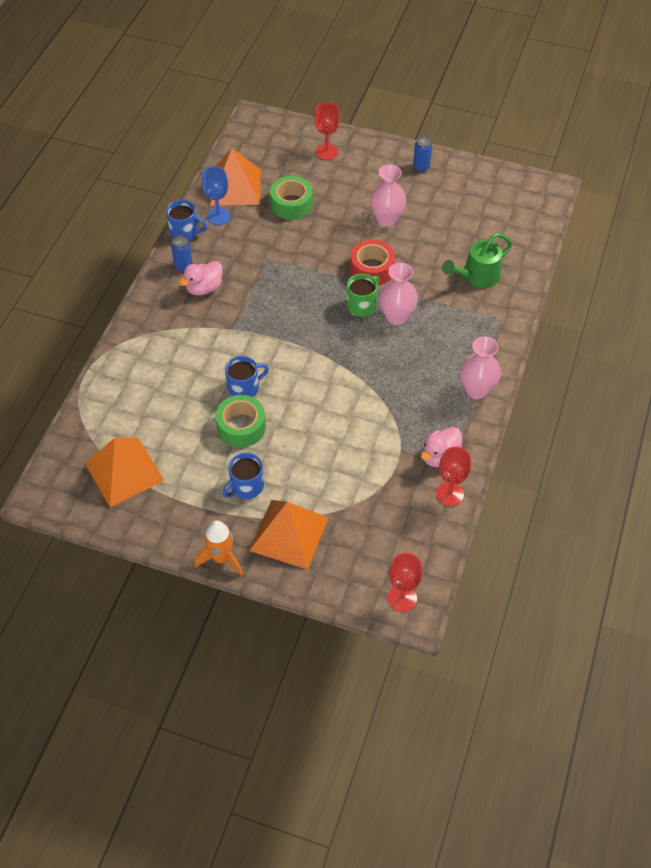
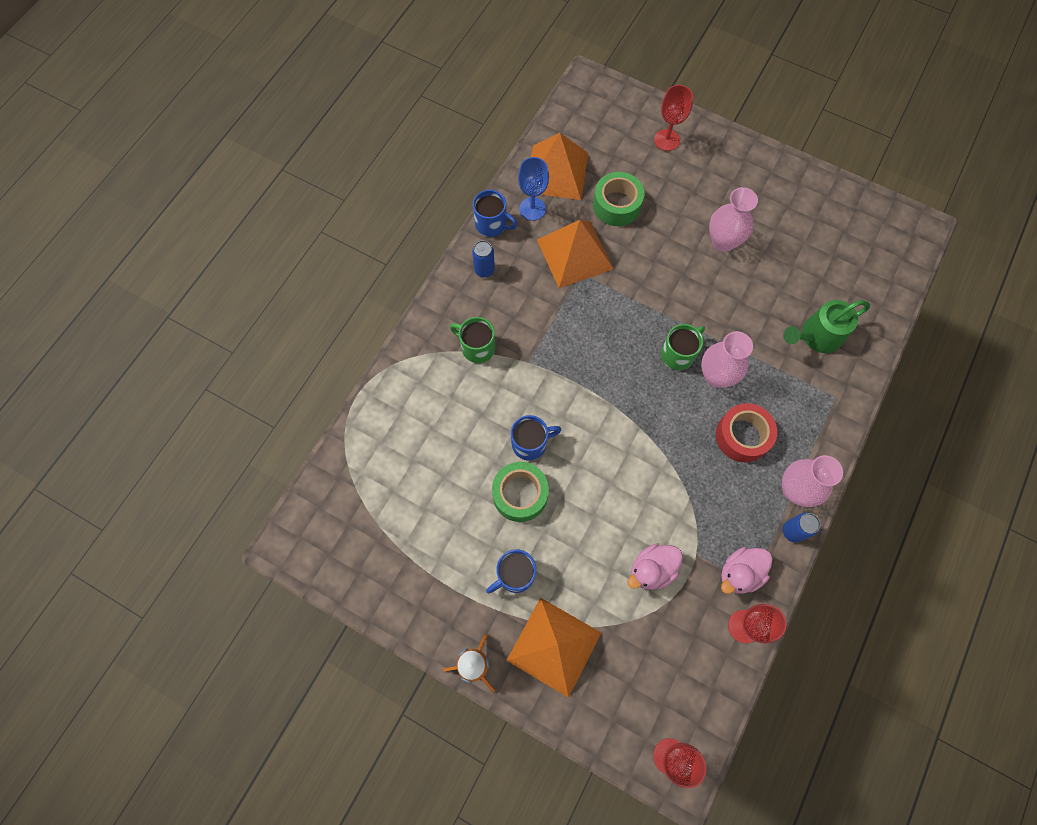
camera: 10 degrees right, 15 degrees up
orange pyramid [85,438,165,507] -> orange pyramid moved to [537,220,613,288]
pink duck [179,261,222,296] -> pink duck moved to [627,543,683,590]
red tape [350,240,395,285] -> red tape moved to [716,403,777,462]
blue can [413,136,432,173] -> blue can moved to [783,512,820,543]
none -> green mug [450,317,495,363]

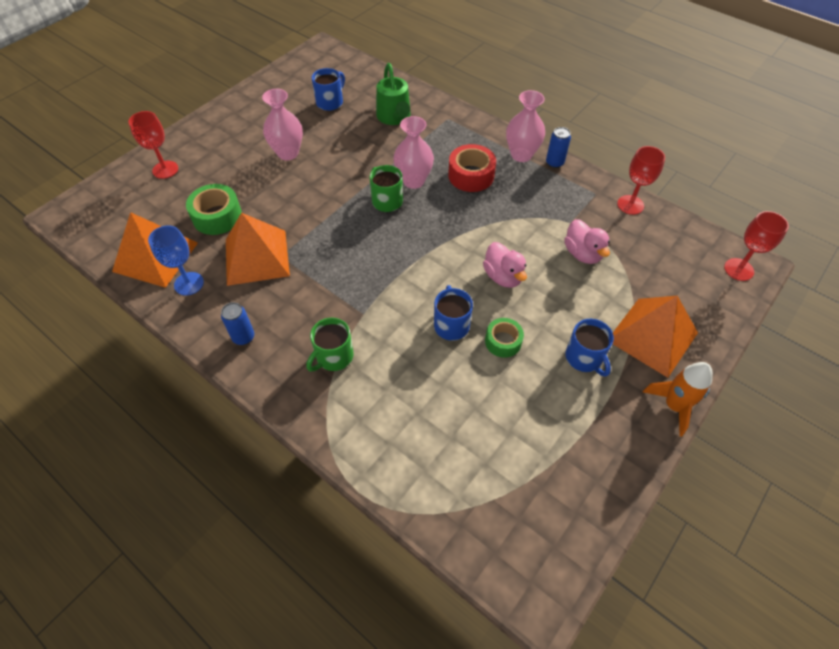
camera: 80 degrees left, 15 degrees down
blue mug [473,190,518,237] -> blue mug moved to [311,68,345,111]
green tape [492,462,549,522] -> green tape [485,318,524,358], size x0.65
pink duck [721,547,773,594] -> pink duck moved to [483,242,527,288]

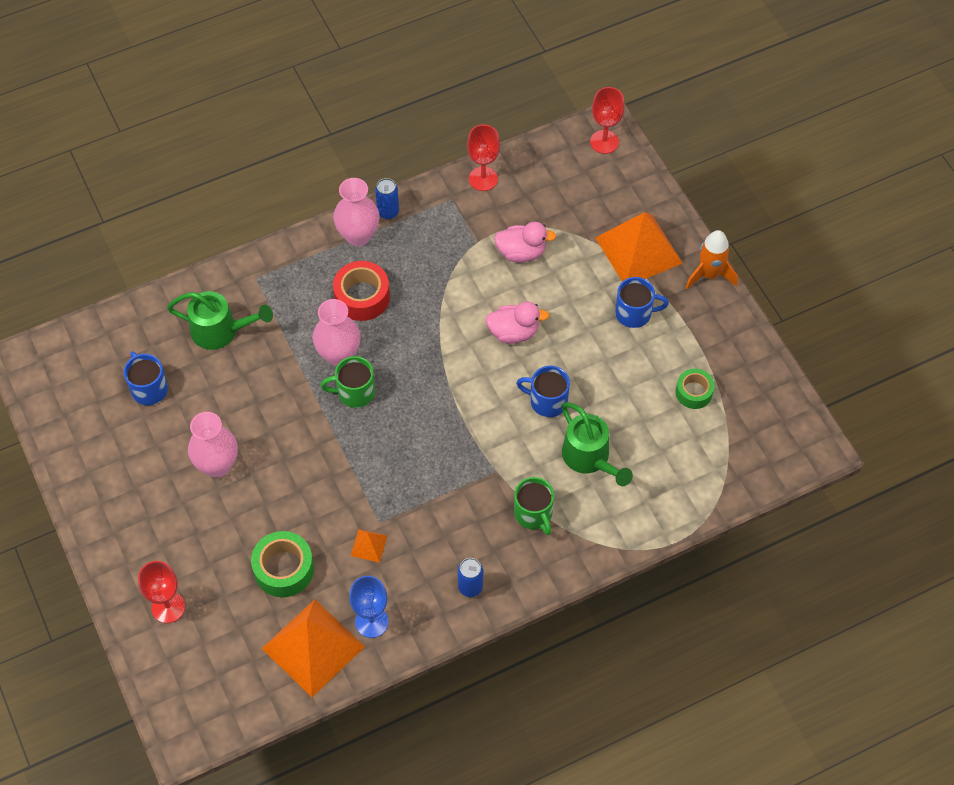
camera: 65 degrees left, 5 degrees up
orange pyramid [226,213,290,286] -> orange pyramid [351,529,387,563], size x0.42
green tape [485,318,524,358] -> green tape moved to [676,369,714,409]
none -> green watering can [561,402,633,486]

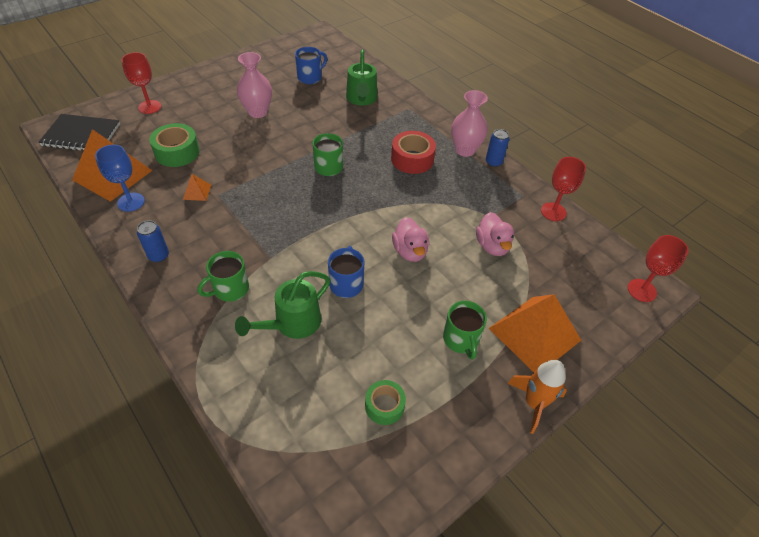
camera: 75 degrees right, 10 degrees down
pink vase [312,299,361,366] -> none
blue mug [615,277,669,328] -> green mug [443,301,487,360]
none -> black notebook [38,114,120,151]

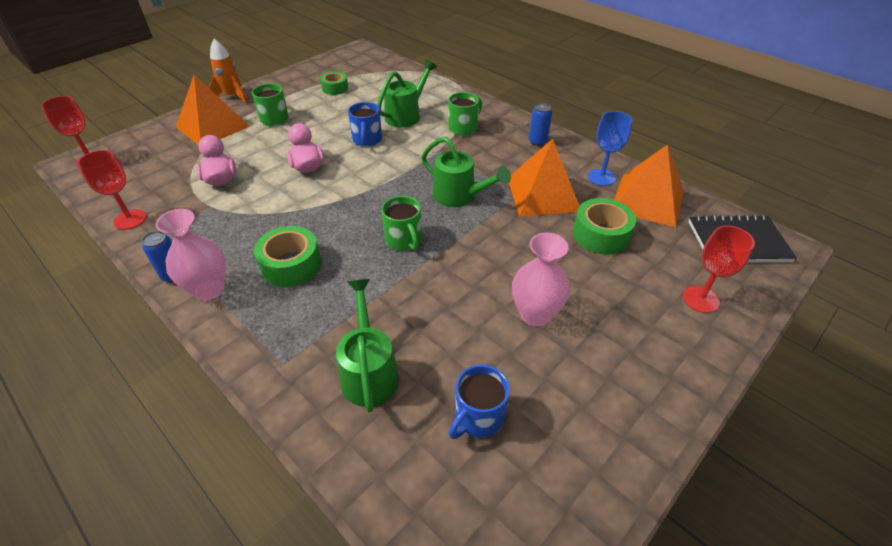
camera: 175 degrees right, 5 degrees down
orange pyramid [183,174,211,201] -> orange pyramid [509,139,579,216], size x2.36
red tape [391,131,436,174] -> green tape [254,226,321,287]
none -> green watering can [421,137,511,207]

